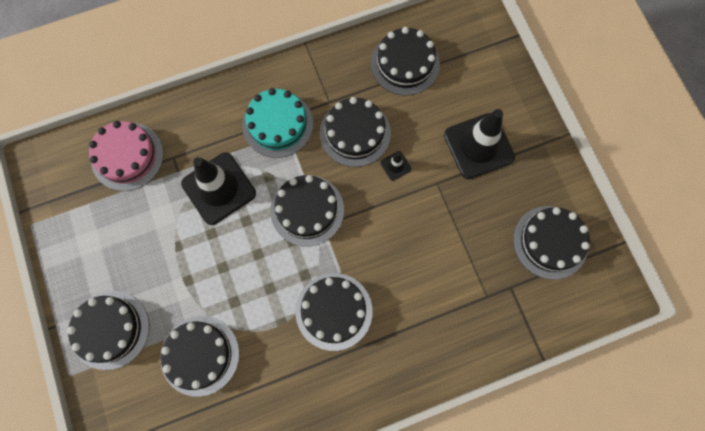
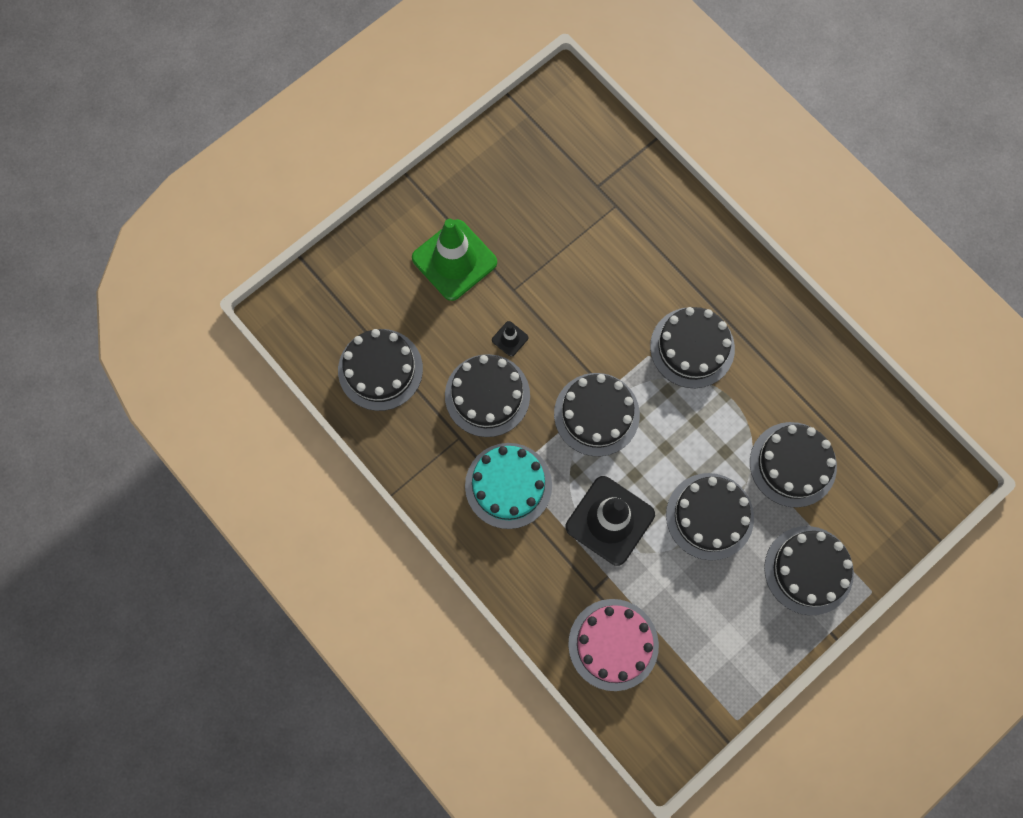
camera: 110 degrees left, 0 degrees up
black traffic cone [444,109,515,179] -> green traffic cone [412,219,497,301]
black cake [513,206,590,280] -> black cake moved to [666,473,754,561]

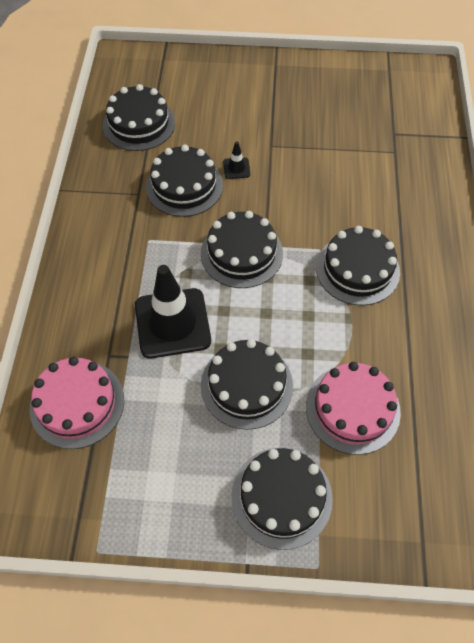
camera: 45 degrees right, 15 degrees down
green traffic cone [412,219,497,301] -> none
turquoise cake [465,443,552,529] -> none
black cake [750,422,837,508] -> pink cake [306,362,401,455]

